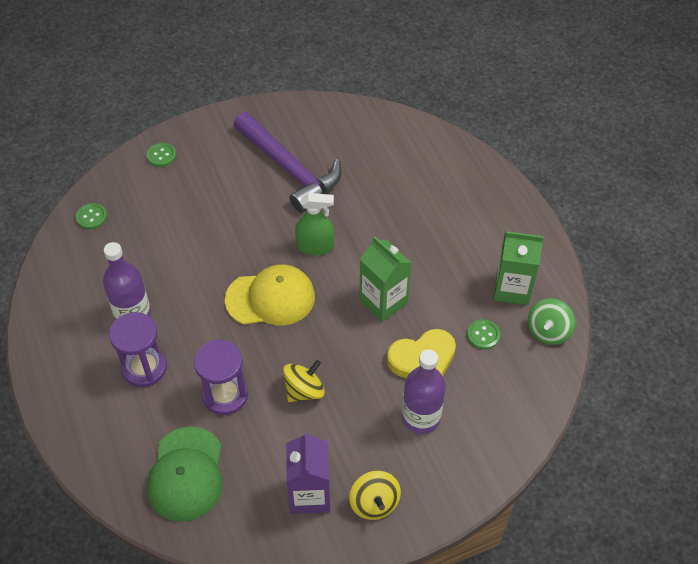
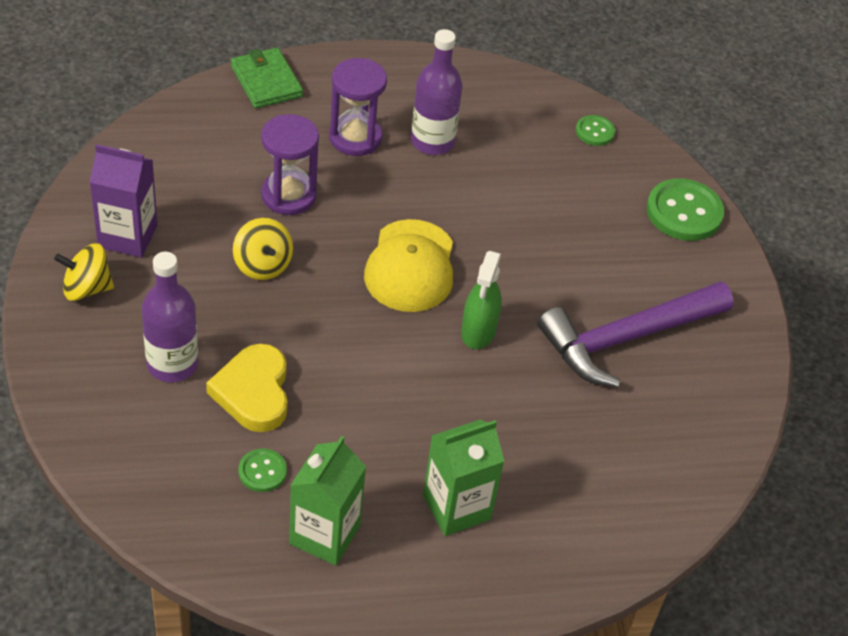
camera: 100 degrees right, 5 degrees down
green button [147,143,176,167] -> green button [647,178,724,241], size x1.88
green cap [147,426,223,522] -> none
green carton [359,236,412,322] -> green carton moved to [423,419,504,536]
green spinning top [528,298,576,345] -> none
none -> green wallet [231,48,303,108]

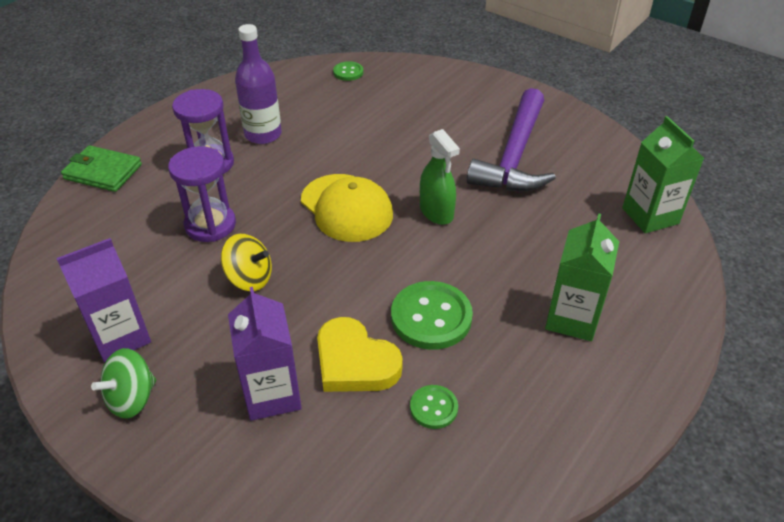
camera: 40 degrees left, 5 degrees down
yellow spinning top [54,243,114,301] -> green spinning top [91,348,156,419]
purple bottle [141,252,198,382] -> purple carton [228,287,302,421]
green carton [289,436,366,566] -> green carton moved to [622,116,704,233]
green button [647,178,724,241] -> green button moved to [391,281,473,350]

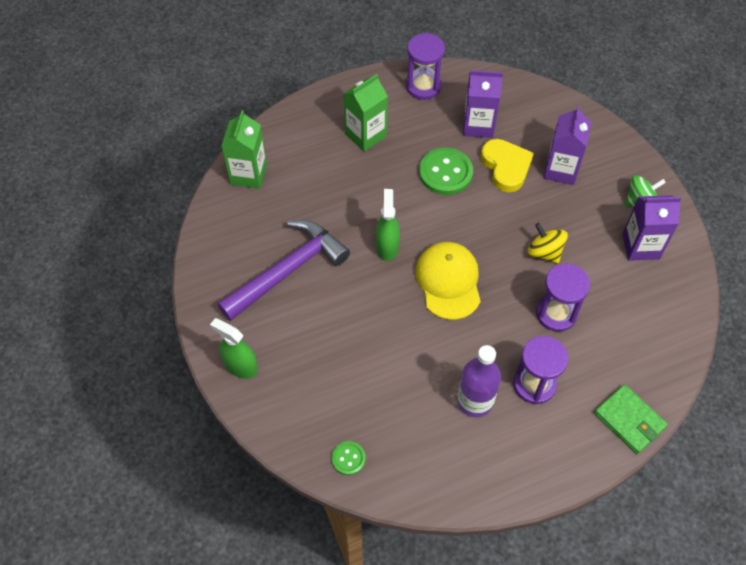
camera: 150 degrees left, 15 degrees up
green button [410,385,458,429] -> purple carton [463,70,503,138]
none -> green spray bottle [210,318,258,379]
none -> purple hourglass [406,33,445,100]

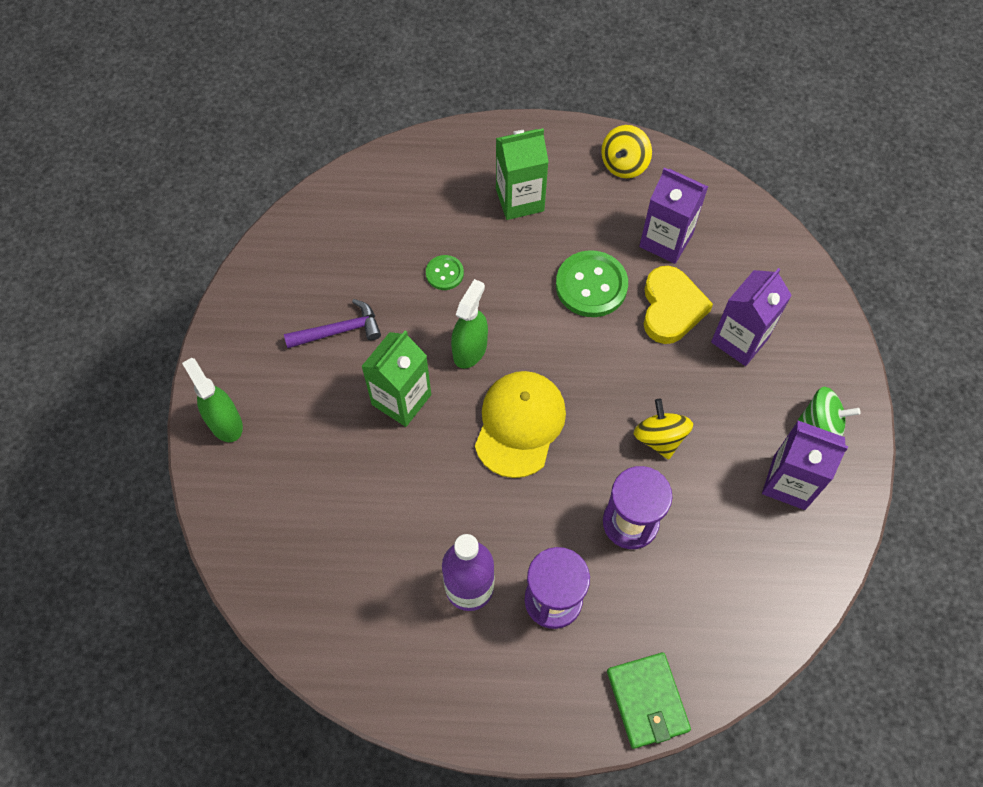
camera: 25 degrees right, 5 degrees up
purple hammer [217,220,350,321] -> purple hammer [284,299,381,348], size x0.53
green carton [222,110,267,189] -> green carton moved to [361,331,431,427]
green button [332,441,366,475] -> green button moved to [426,255,464,290]
purple hourglass [406,33,445,100] -> yellow spinning top [601,125,652,178]

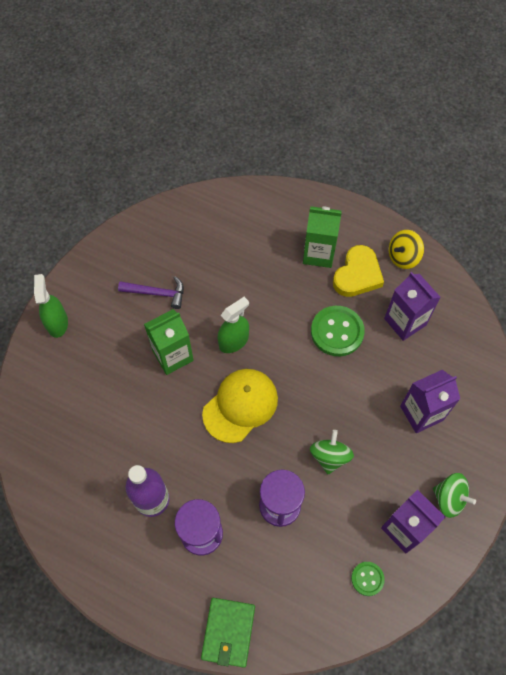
camera: 25 degrees right, 0 degrees up
green button [426,255,464,290] -> green button moved to [351,562,385,596]
yellow spinning top [634,399,693,460] -> green spinning top [310,430,354,474]
yellow heart [644,266,713,344] -> yellow heart moved to [333,245,384,297]

